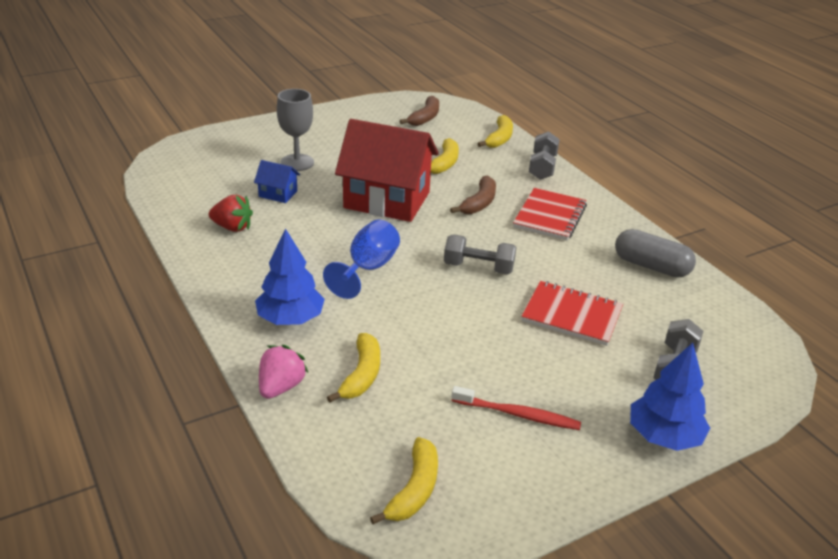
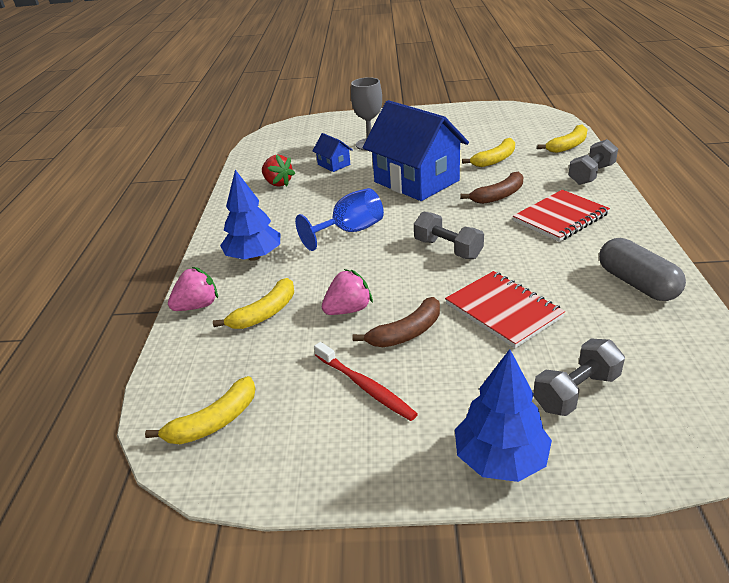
camera: 35 degrees right, 0 degrees up
red house [335,119,439,222] -> blue house [363,100,469,201]
brown banana [400,96,439,126] -> brown banana moved to [352,297,440,347]
none -> pink strawberry [322,269,373,315]

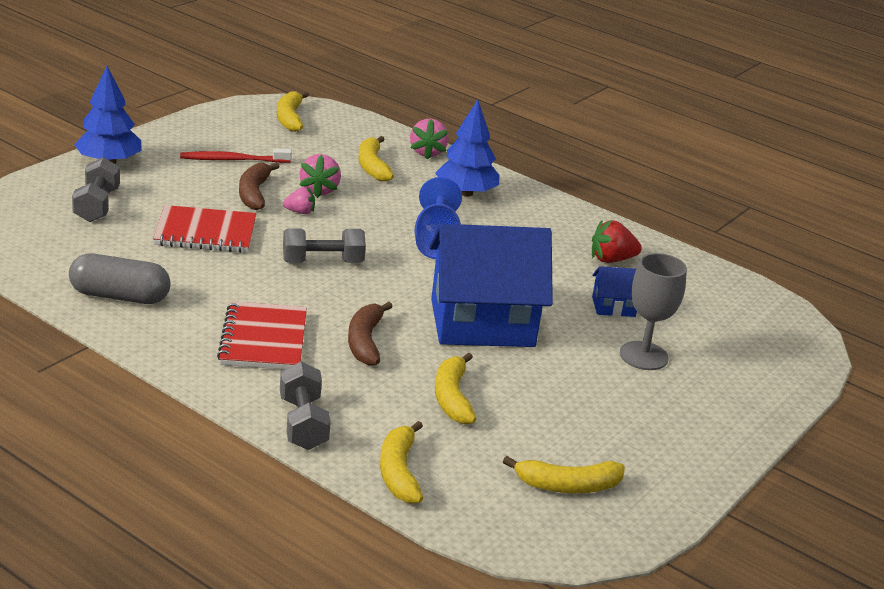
camera: 120 degrees right, 5 degrees down
none -> pink strawberry [283,187,315,214]
none -> yellow banana [503,456,625,493]

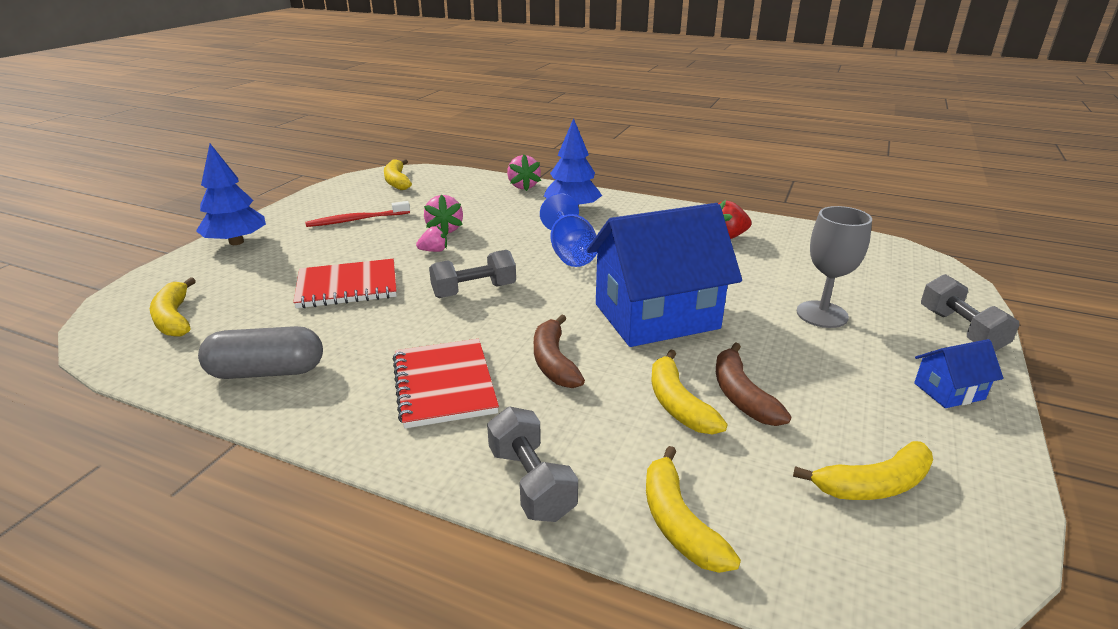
camera: 10 degrees left, 0 degrees up
grey dumbbell [72,157,120,222] -> grey dumbbell moved to [921,274,1019,351]
brown banana [239,162,280,210] -> brown banana moved to [716,342,791,426]
yellow banana [359,136,394,182] -> yellow banana moved to [150,277,196,337]
blue house [592,266,637,317] -> blue house moved to [914,339,1004,408]

